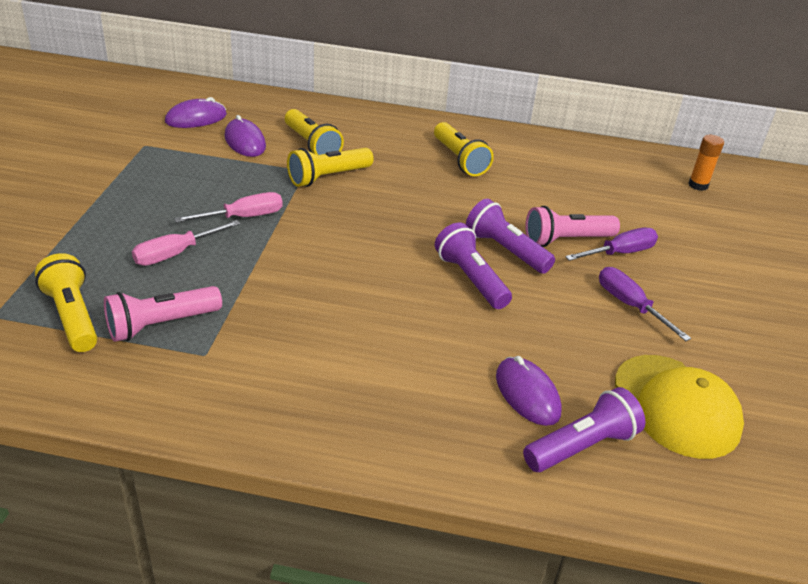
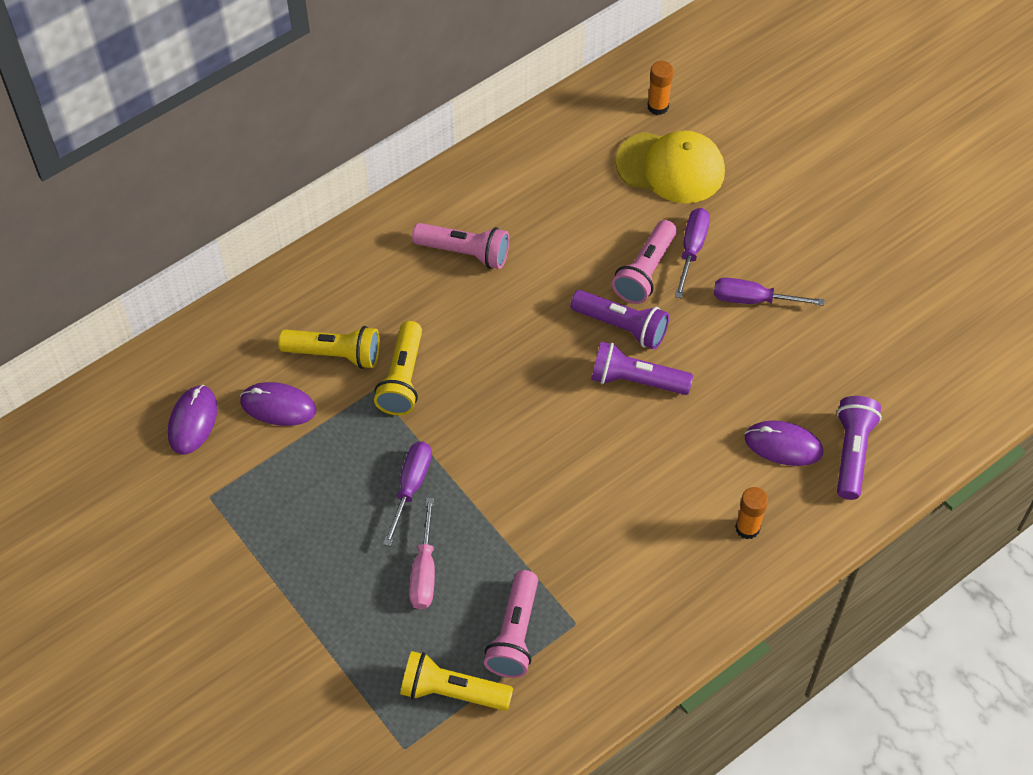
camera: 45 degrees left, 20 degrees up
pink screwdriver [174,192,283,223] -> purple screwdriver [383,442,432,546]
yellow flashlight [434,122,494,176] -> pink flashlight [412,223,509,269]
purple flashlight [466,199,555,274] -> purple flashlight turned 150 degrees counterclockwise [570,290,669,350]
yellow cap [615,355,744,459] -> yellow cap moved to [616,131,725,204]
none -> orange glue stick [735,487,768,539]

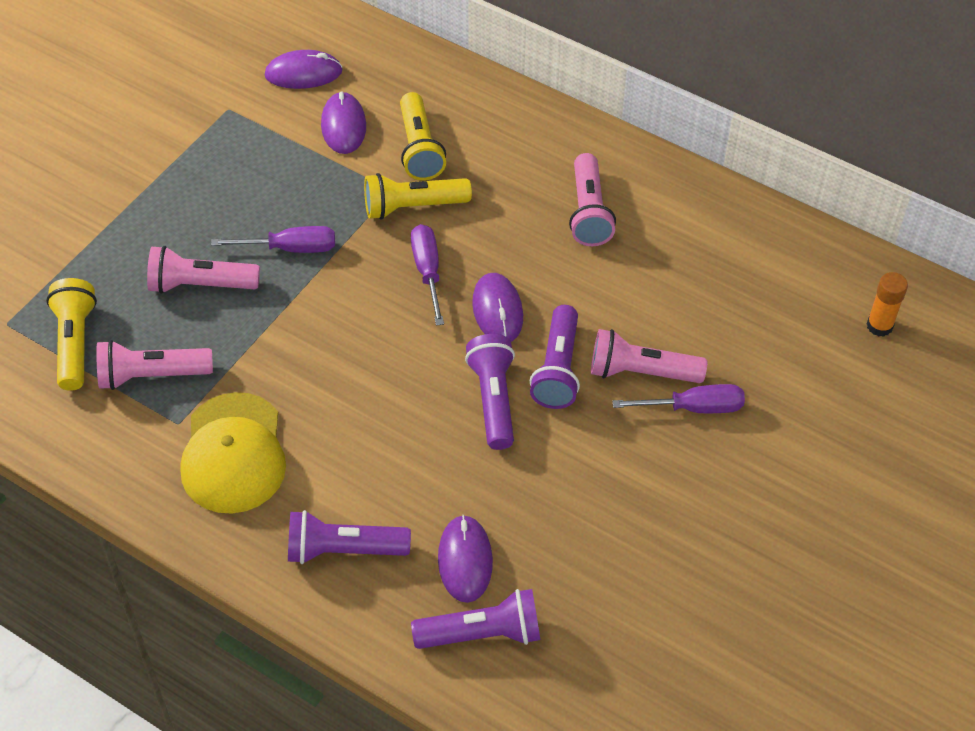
camera: 70 degrees right, 5 degrees down
pink screwdriver [409,498,435,609] -> pink flashlight [147,246,260,294]
yellow cap [616,131,725,204] -> yellow cap moved to [180,392,286,514]
purple screwdriver [714,278,825,306] -> purple screwdriver moved to [411,224,444,326]
orange glue stick [735,487,768,539] -> purple flashlight [288,510,411,564]
none -> purple mouse [472,273,523,342]

